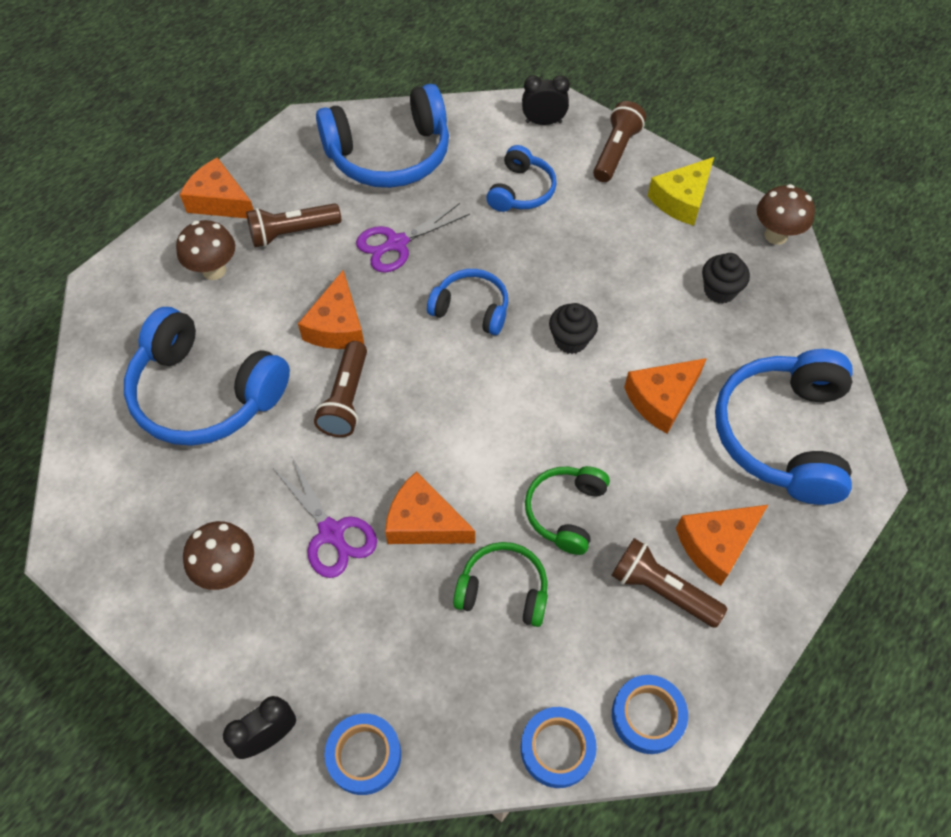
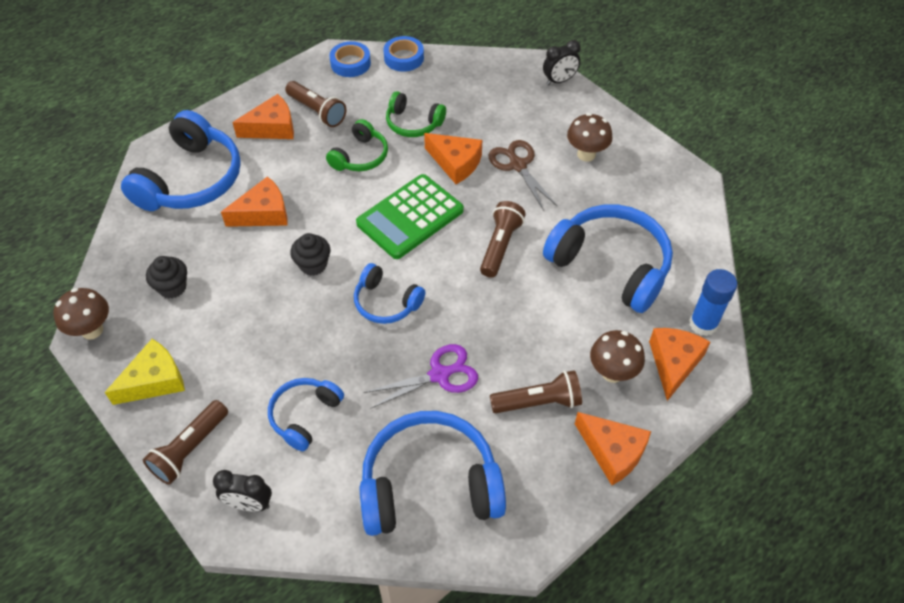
camera: 170 degrees left, 5 degrees down
purple scissors [274,457,377,578] -> brown scissors [488,140,558,211]
orange cheese [298,270,364,349] -> orange cheese moved to [649,328,711,401]
blue tape [324,713,401,795] -> none
none -> green calculator [356,174,464,259]
none -> blue glue stick [689,269,737,336]

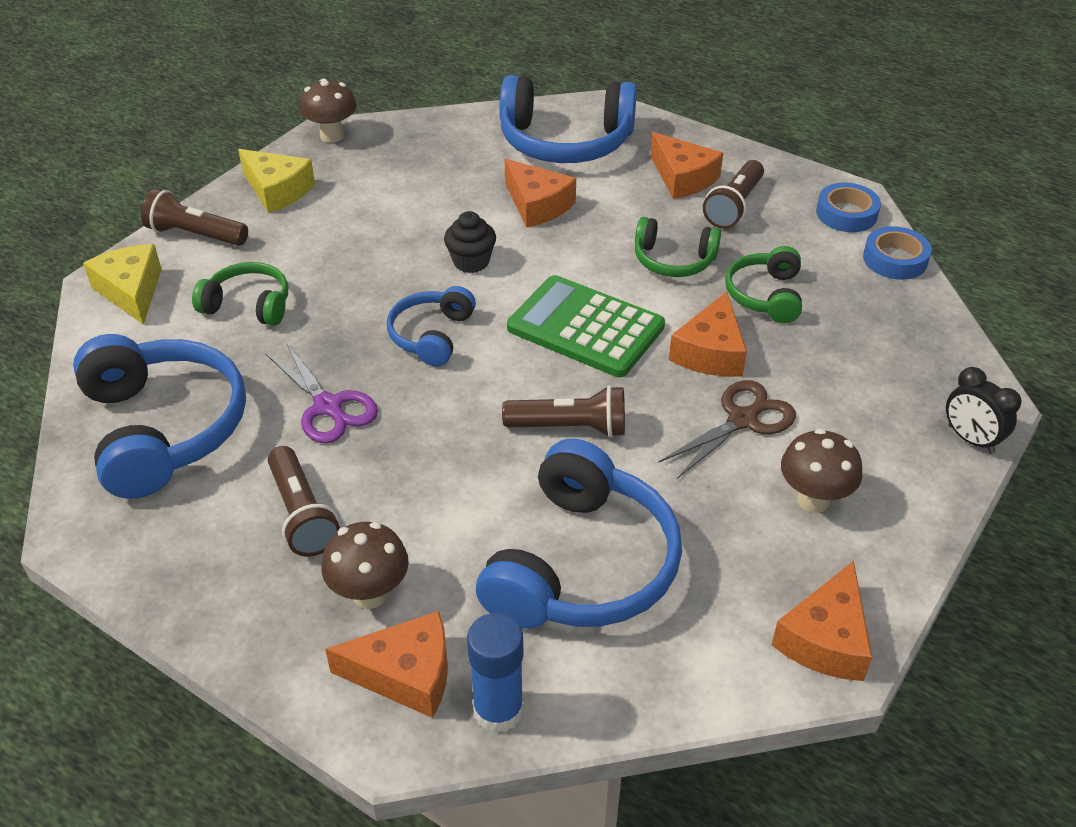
camera: 75 degrees right, 10 degrees down
black cupcake [146,256,187,299] -> none
black clock [213,470,272,511] -> yellow cheese [83,244,162,325]
blue headphones [268,378,344,451] -> green headphones [192,262,288,326]
orange cheese [575,412,651,485] -> orange cheese moved to [772,561,872,681]

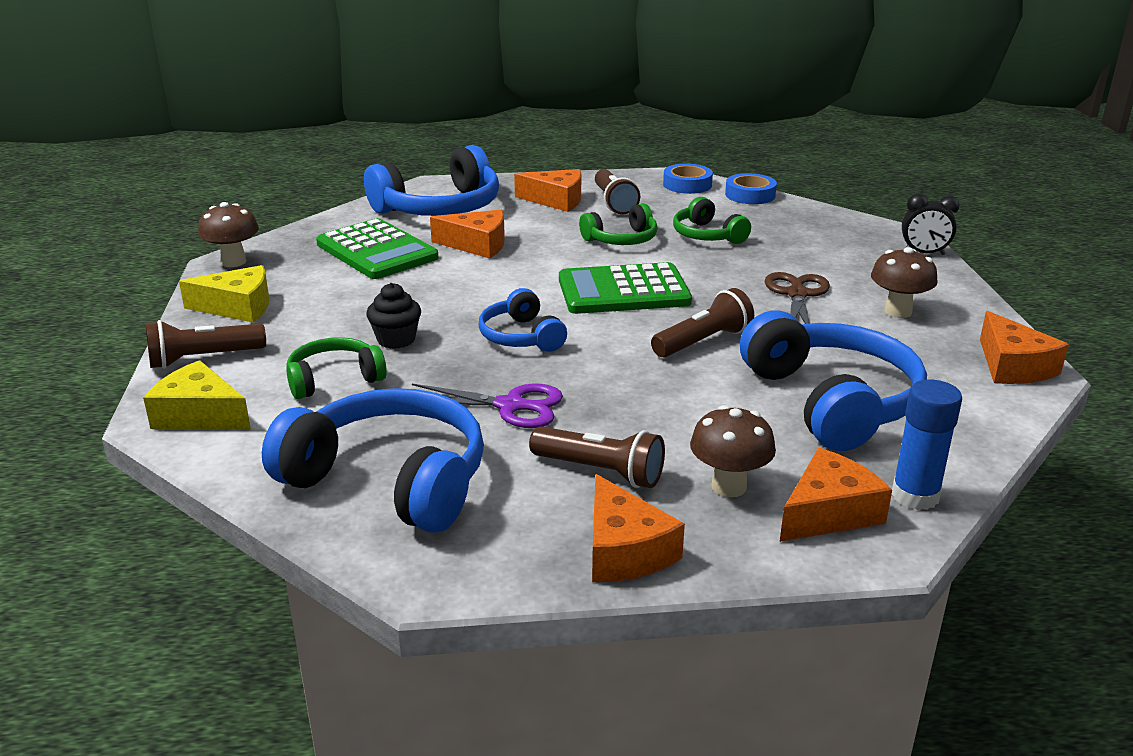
camera: 40 degrees left, 15 degrees down
black cupcake [444,211,496,273] -> black cupcake moved to [366,283,421,349]
orange cheese [669,291,747,377] -> orange cheese moved to [592,474,685,582]
none -> green calculator [316,218,439,279]

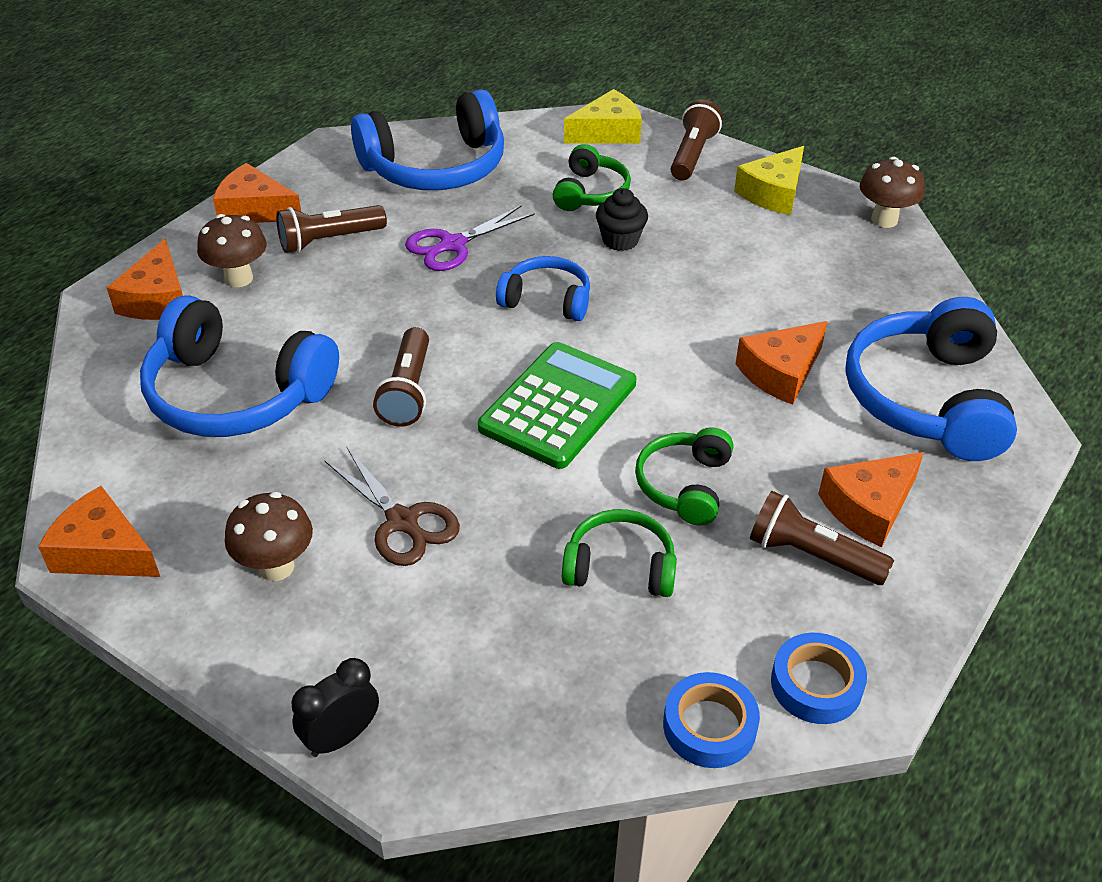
camera: 130 degrees right, 15 degrees up
green calculator [316,218,439,279] -> none
blue glue stick [892,379,962,510] -> none

